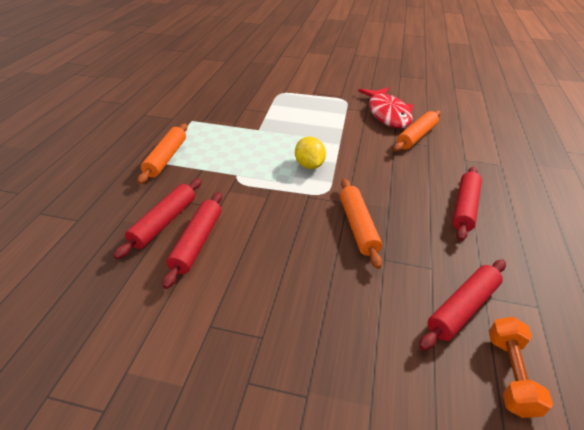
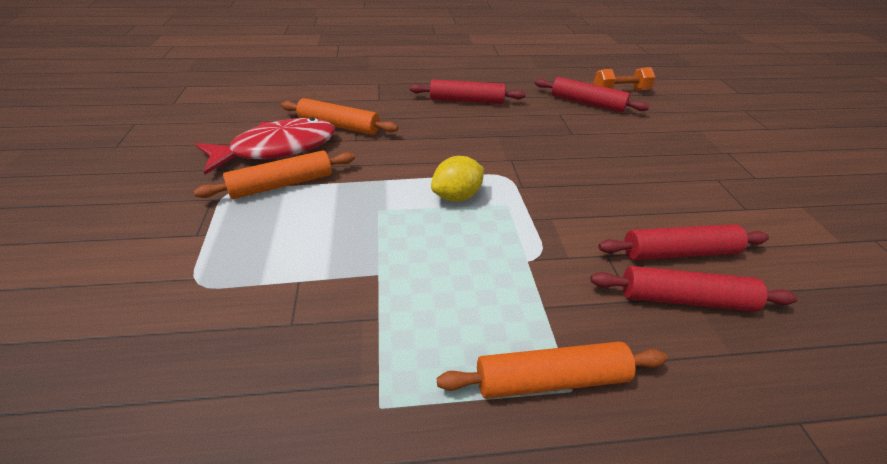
camera: 110 degrees left, 0 degrees up
orange rolling pin [340,179,382,269] -> orange rolling pin moved to [194,150,355,199]

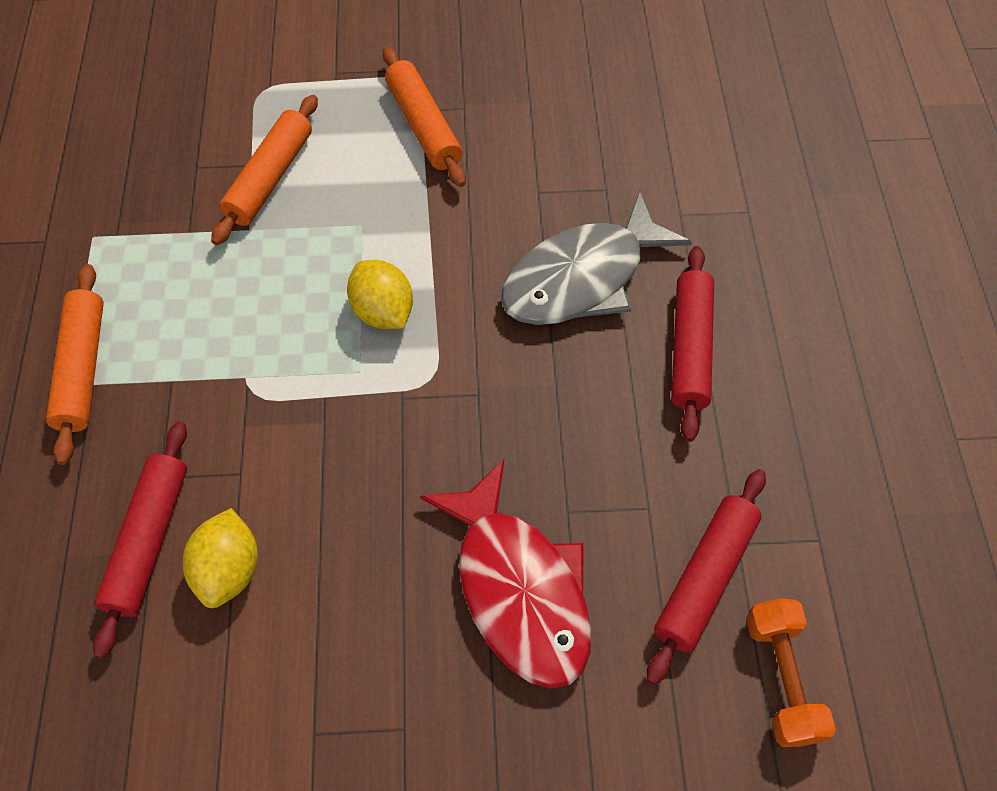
camera: 95 degrees right, 20 degrees up
red fish [195,117,335,175] -> red fish moved to [420,459,591,689]
orange rolling pin [281,98,398,135] -> orange rolling pin moved to [211,95,318,245]
red rolling pin [598,224,769,260] -> yellow lemon [183,508,258,608]
none -> grey fish [501,191,692,325]

